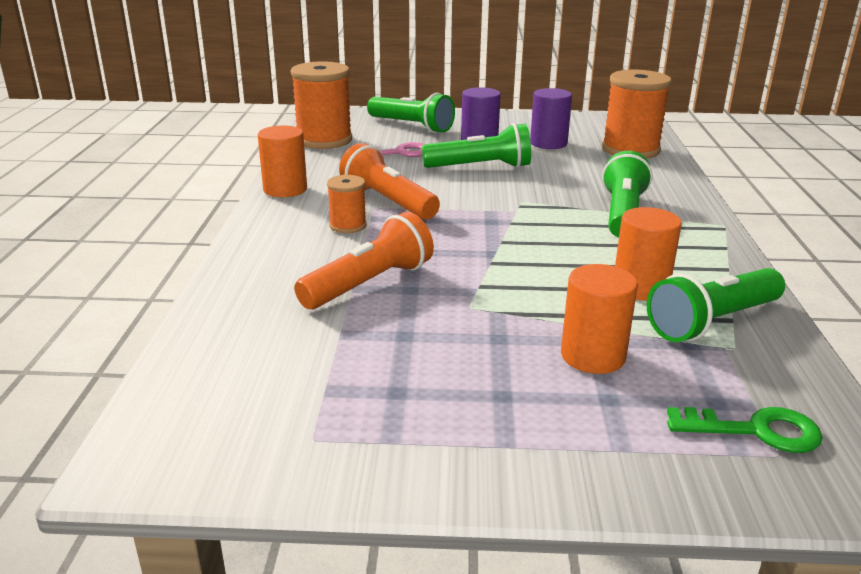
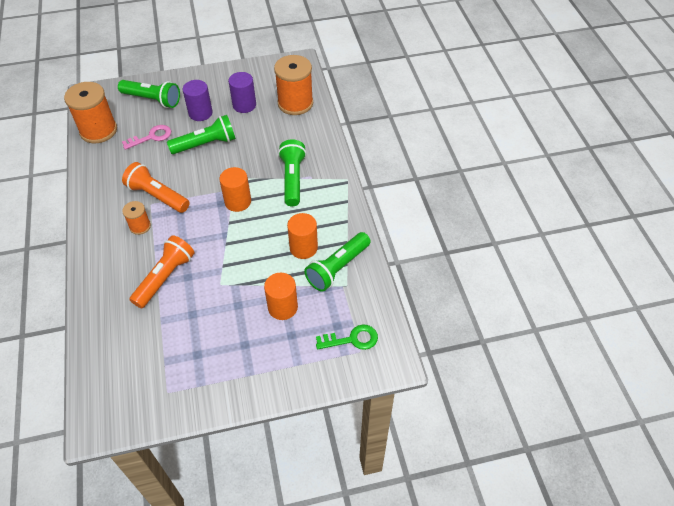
camera: 15 degrees left, 25 degrees up
orange cylinder [258,126,307,197] -> orange cylinder moved to [219,167,251,212]

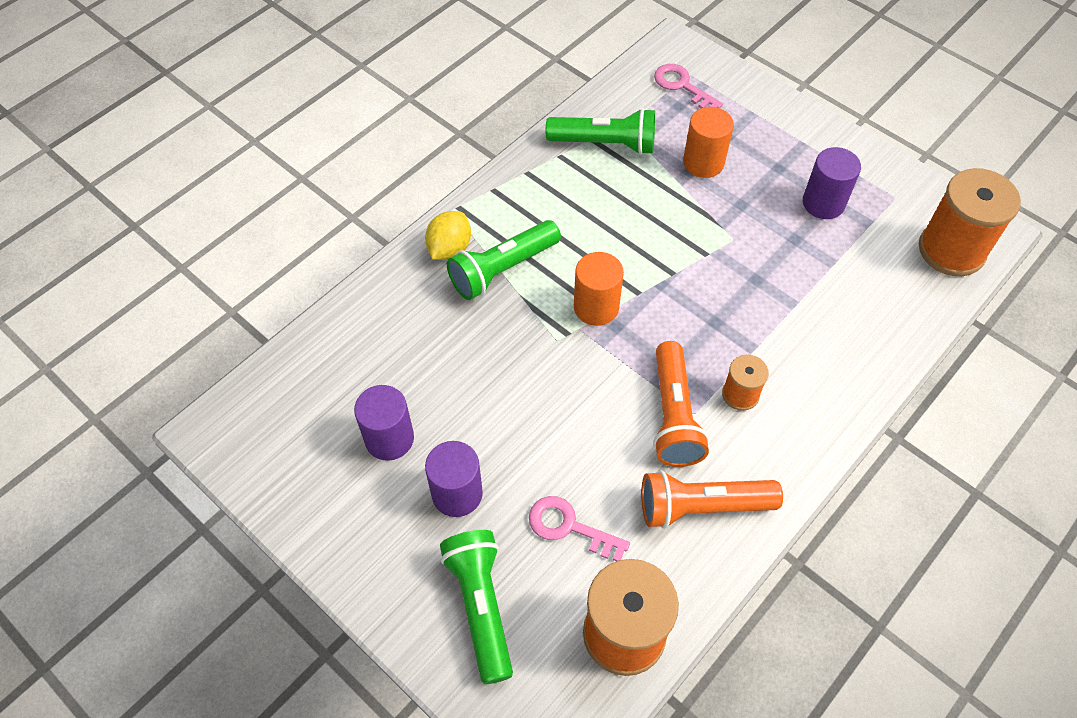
camera: 125 degrees left, 5 degrees up
orange flashlight [129,235,195,308] -> orange flashlight moved to [641,471,783,529]
green flashlight [167,115,236,154] -> none
orange spool [274,55,313,115] -> orange spool moved to [919,168,1021,276]
orange cylinder [287,213,318,259] -> none
green key [316,325,378,350] -> pink key [654,64,723,108]
none -> yellow lemon [425,211,471,260]
none -> purple cylinder [803,147,861,219]

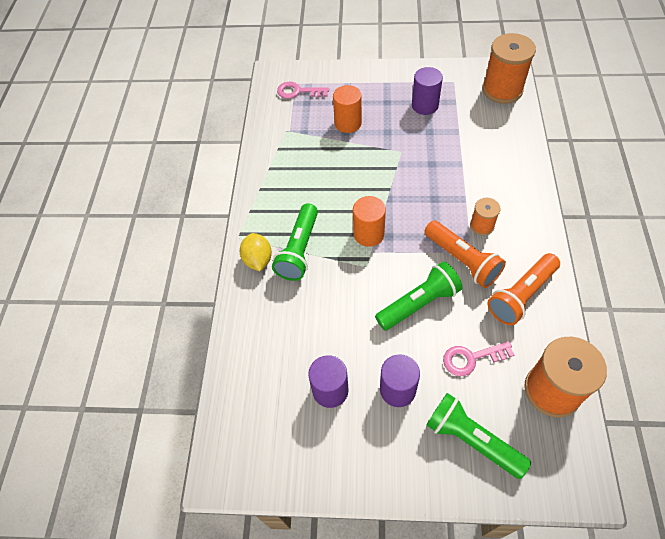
camera: 35 degrees left, 0 degrees up
green flashlight [546,108,655,155] -> green flashlight moved to [375,261,463,331]

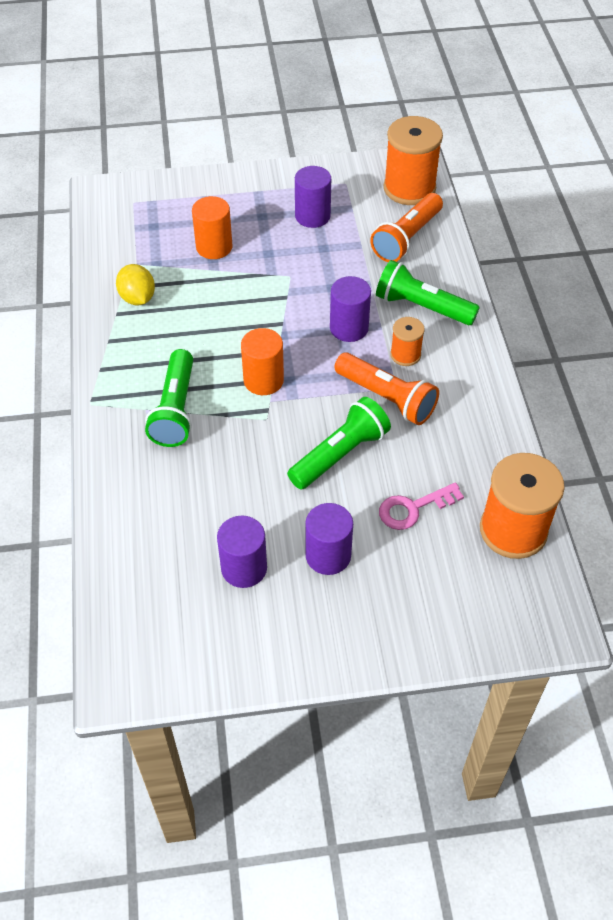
camera: 15 degrees left, 5 degrees down
yellow lemon [240,233,272,271] -> yellow lemon moved to [116,264,155,305]
pink key [277,82,329,99] -> none
green flashlight [426,393,531,479] -> green flashlight moved to [376,260,480,325]
orange flashlight [487,253,560,325] -> orange flashlight moved to [370,193,443,262]
none -> purple cylinder [330,276,371,342]

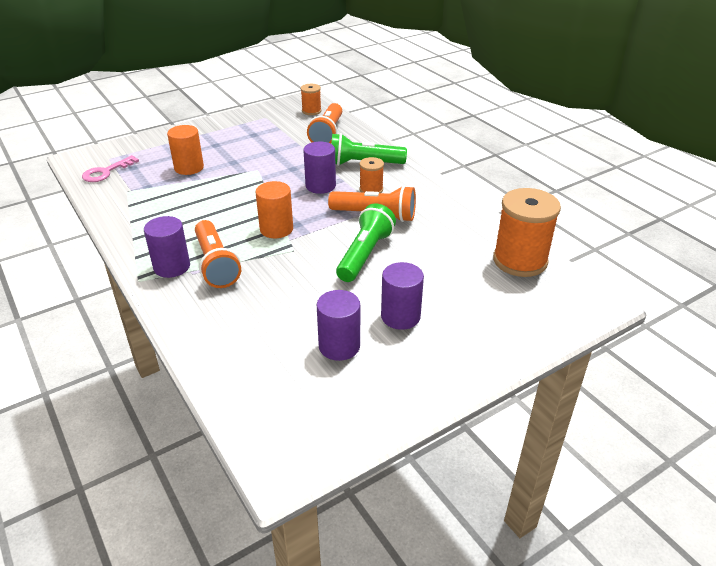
camera: 25 degrees left, 15 degrees down
yellow lemon [116,264,155,305] -> none
green flashlight [145,349,193,447] -> orange flashlight [195,220,241,288]
purple cylinder [295,166,331,228] -> purple cylinder moved to [144,216,190,278]
pink key [379,482,464,530] -> pink key moved to [82,155,139,182]
orange spool [384,116,443,205] -> orange spool [301,84,321,115], size x0.51

